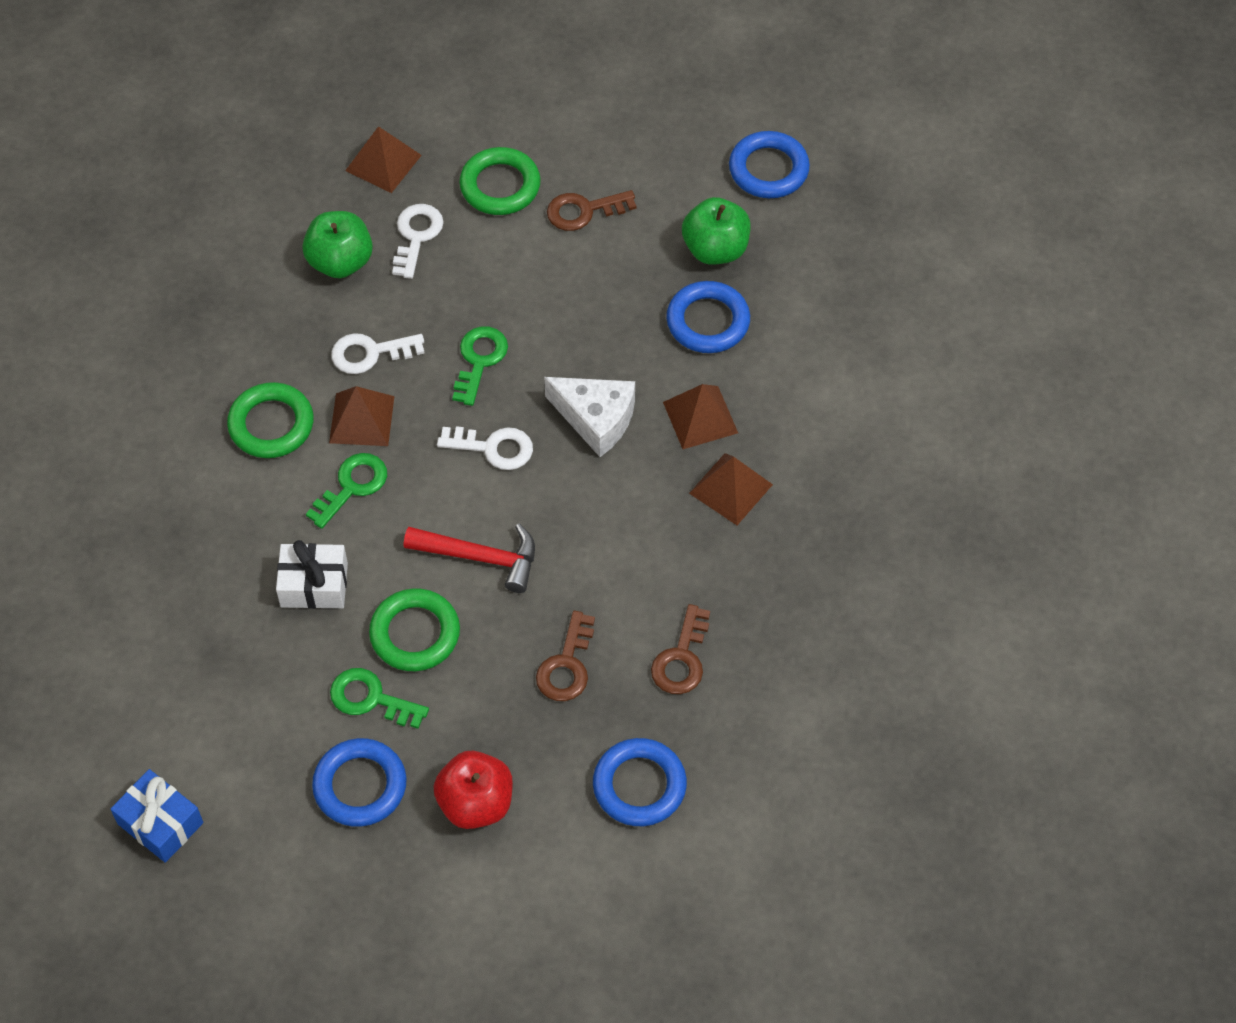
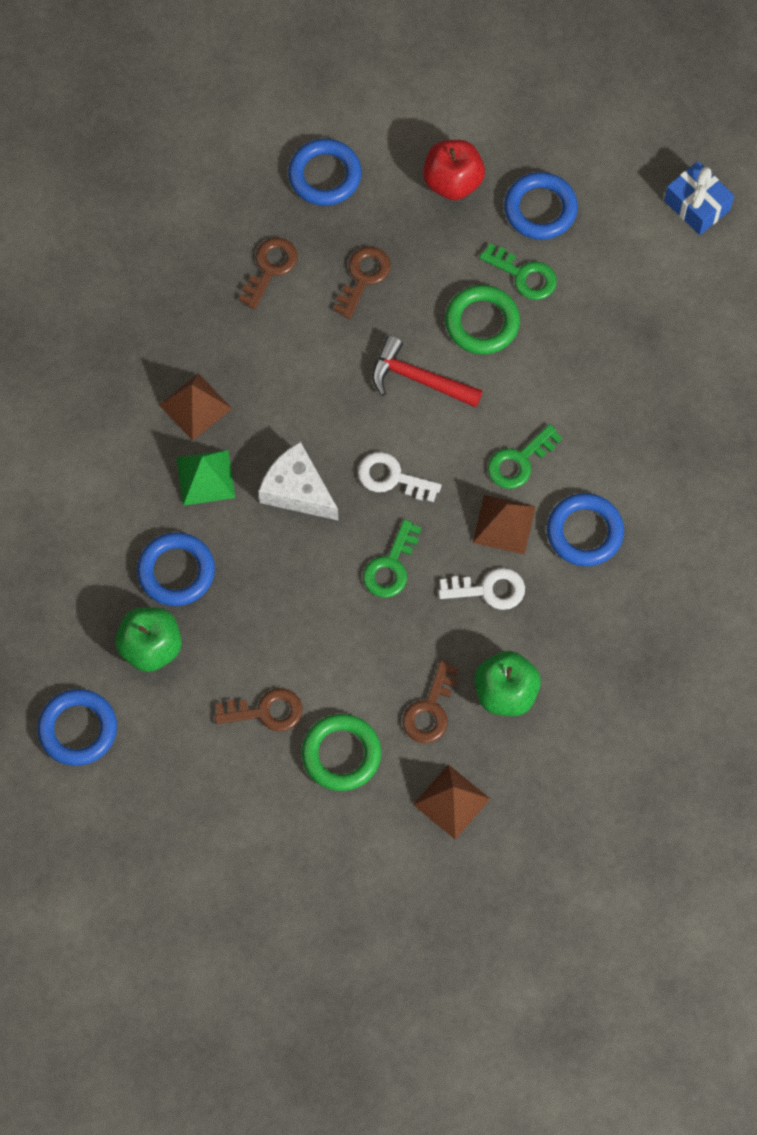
camera: 170 degrees left, 10 degrees up
green ring [227,382,314,458] -> blue ring [547,493,624,566]
white gift [276,540,348,609] -> none
white key [392,204,444,279] -> brown key [403,661,459,743]
brown pyramid [663,384,738,449] -> green pyramid [176,450,235,506]

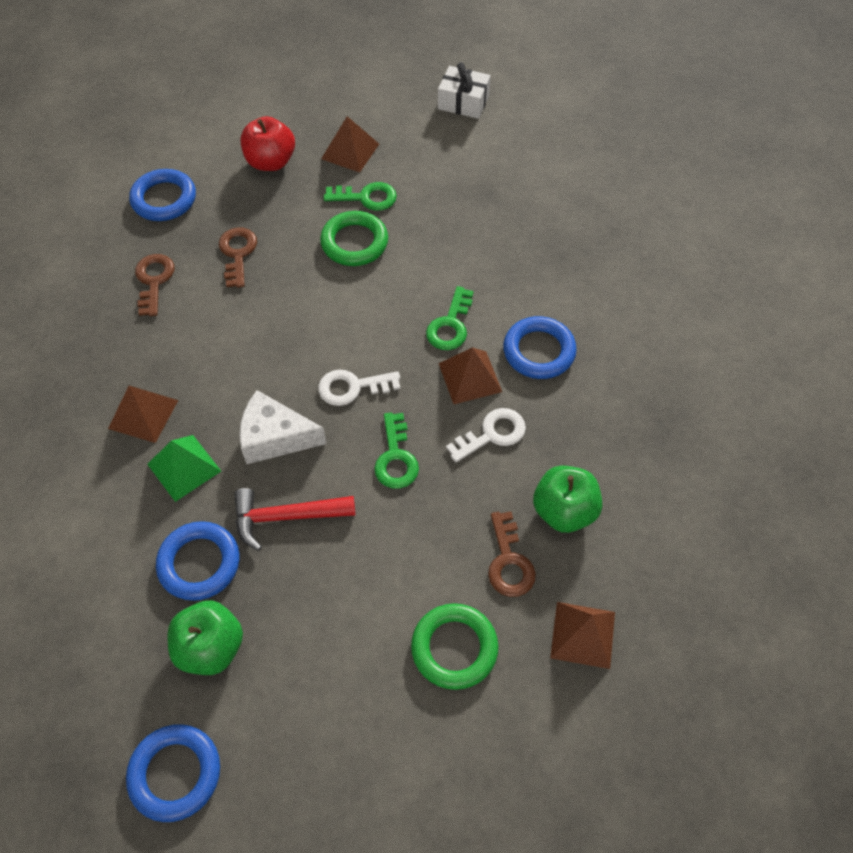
camera: 30 degrees left, 10 degrees down
brown key [215,688,303,732] -> none
red hammer [372,336,483,408] -> red hammer moved to [234,488,355,551]
blue ring [504,172,578,240] -> brown pyramid [321,116,379,172]
blue gift [664,161,734,235] -> white gift [438,62,491,119]

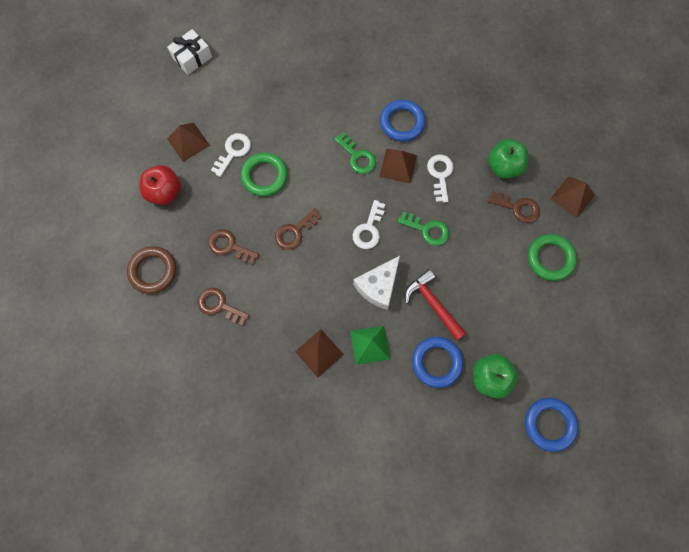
camera: 60 degrees left, 15 degrees up
blue ring [129,169,196,221] -> brown ring [127,246,176,294]
red hammer [234,488,355,551] -> red hammer turned 120 degrees clockwise [405,269,466,341]
green key [324,182,397,211] -> white key [211,133,251,177]
none -> brown key [275,208,322,250]

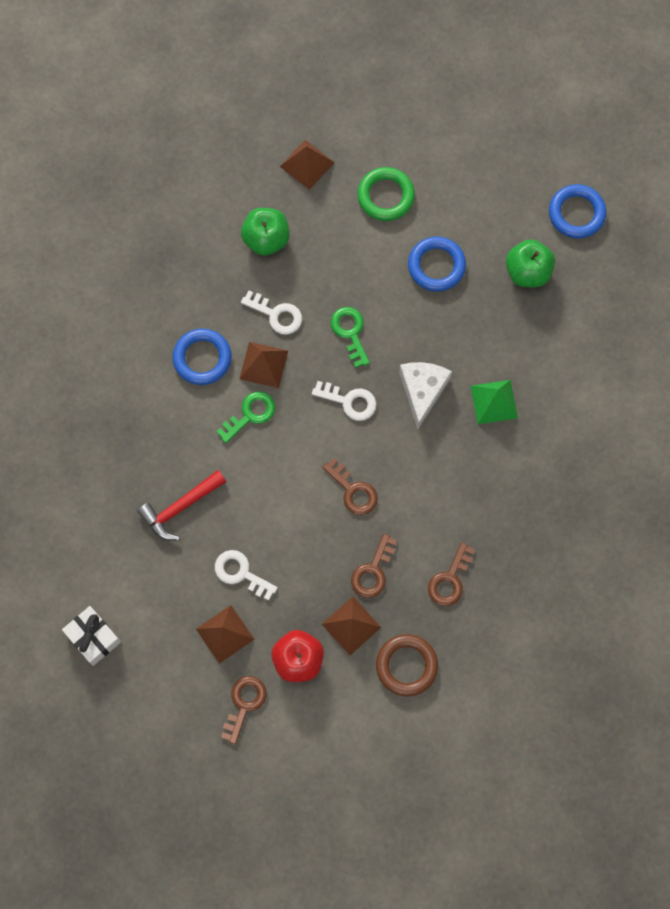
camera: 90 degrees left, 0 degrees up
green ring [241,153,288,196] -> none
brown pyramid [295,329,344,378] -> brown pyramid moved to [322,597,381,655]
white cheese [353,256,400,310] -> white cheese turned 120 degrees counterclockwise [399,362,452,429]
green key [398,212,449,246] -> green key turned 45 degrees counterclockwise [331,307,370,368]
red hammer [405,269,466,341] -> red hammer moved to [137,470,226,541]
blue ring [412,337,463,388] -> blue ring moved to [408,236,466,292]
white key [427,155,454,203] -> white key turned 150 degrees counterclockwise [241,290,302,335]
brown key [488,191,540,223] -> brown key moved to [221,676,267,744]

